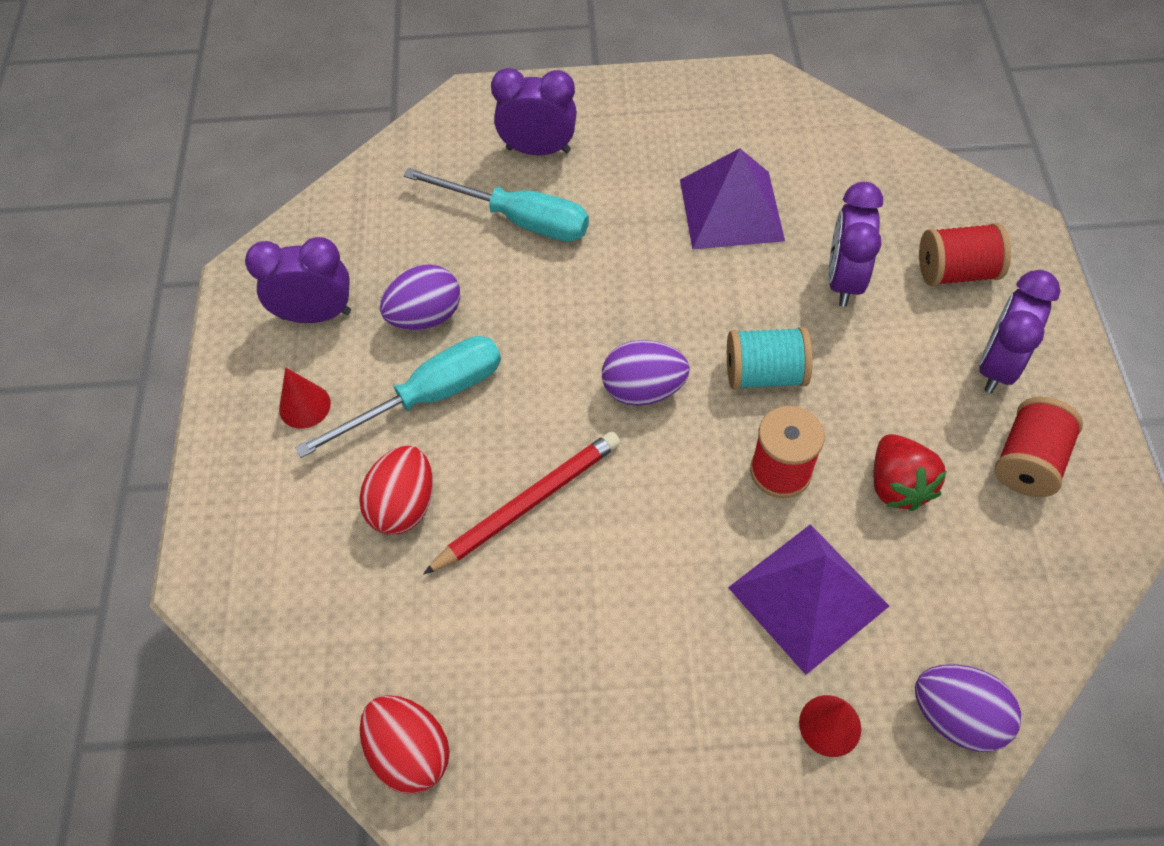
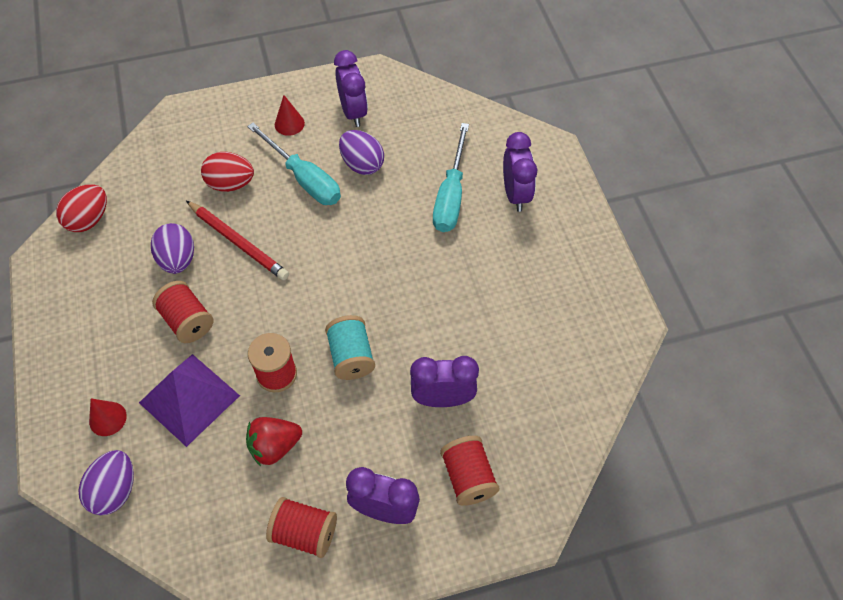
camera: 75 degrees right, 0 degrees up
purple egg [602,340,690,406] -> purple egg moved to [151,223,194,274]
purple pyramid [680,148,785,250] -> none
none -> red spool [152,281,213,343]

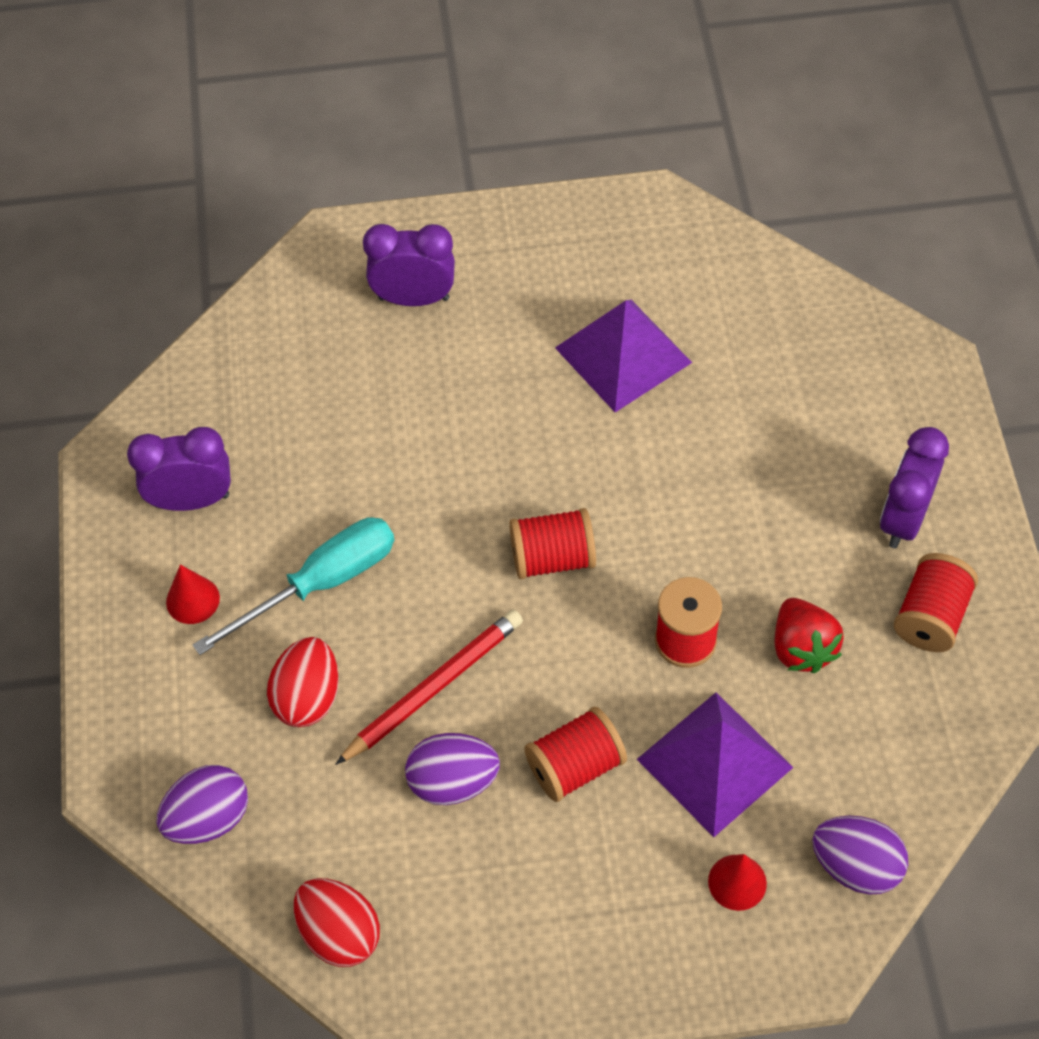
camera: 80 degrees left, 0 degrees up
turquoise spool [325,315,375,380] -> none
purple egg [339,130,384,175] -> purple egg moved to [157,765,248,844]
purple clock [410,356,479,407] -> none
turquoise screwdriver [433,123,469,232] -> none
red spool [440,435,500,506] -> red spool moved to [509,508,596,579]
none -> purple pyramid [555,300,692,412]

